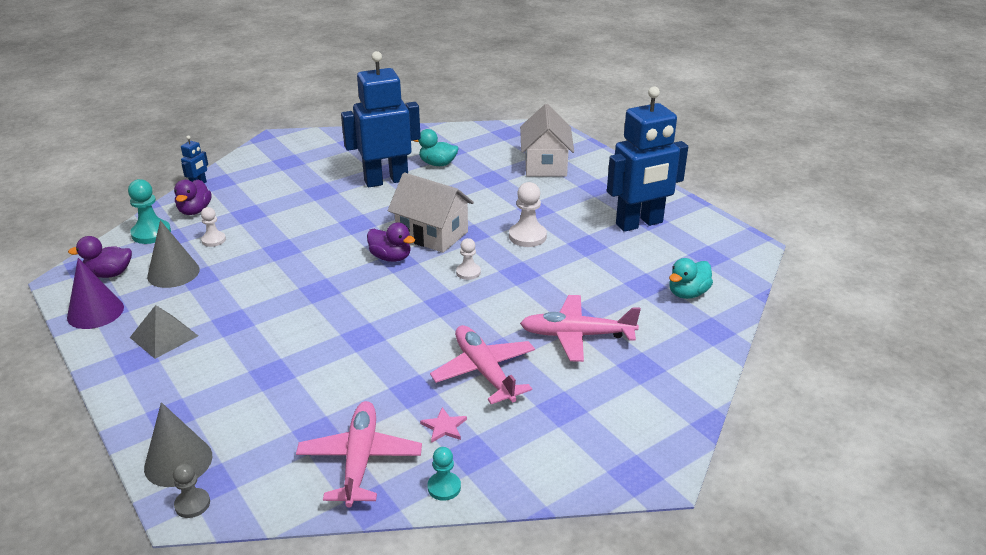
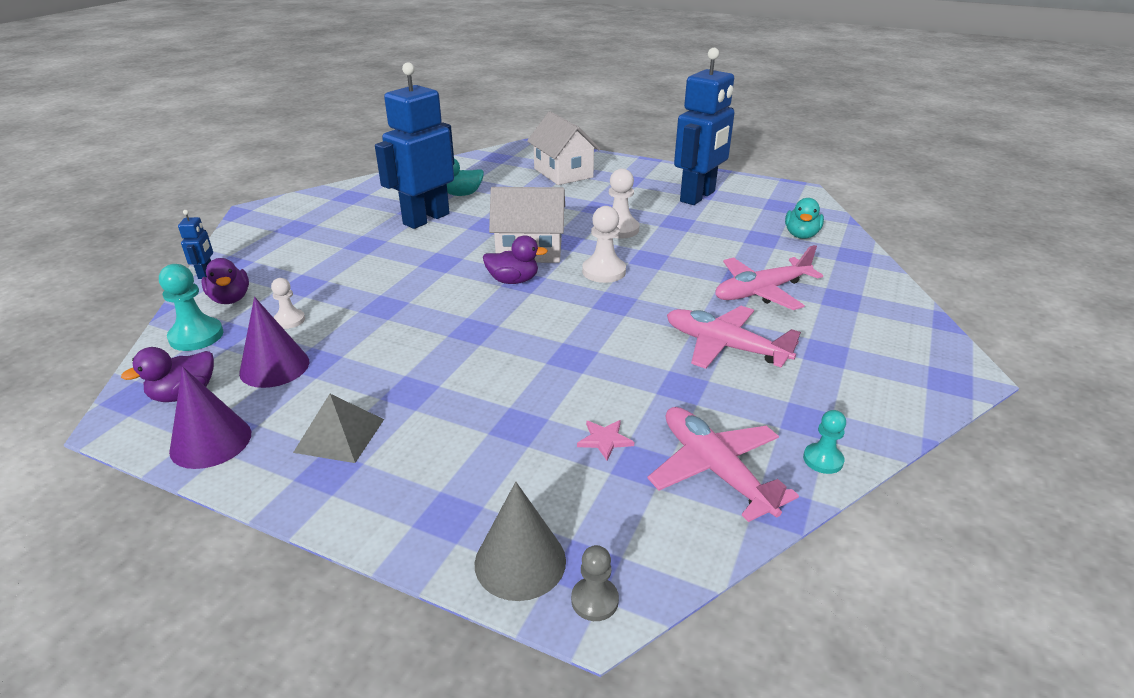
camera: 30 degrees left, 0 degrees up
grey cone [147,220,200,288] -> purple cone [239,297,309,388]
pink star [420,407,467,443] -> pink star moved to [577,420,634,460]
white pawn [456,238,481,280] -> white pawn [582,206,626,283], size x1.63

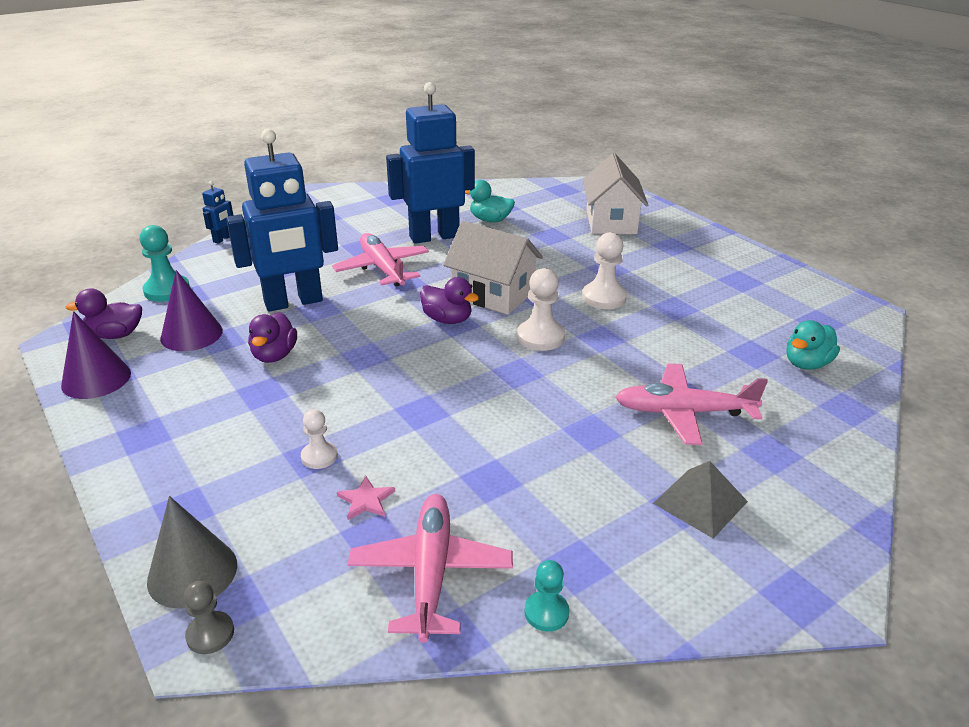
camera: 30 degrees right, 0 degrees up
purple duck [202,258,249,304] -> purple duck moved to [248,312,297,363]
white pawn [271,278,305,329] -> white pawn moved to [301,409,338,469]
grey pyramid [293,394,384,463] -> grey pyramid moved to [653,461,748,539]
pink plane [667,306,801,369] -> pink plane moved to [332,233,429,287]
blue robot [674,48,735,205] -> blue robot moved to [226,129,338,312]

